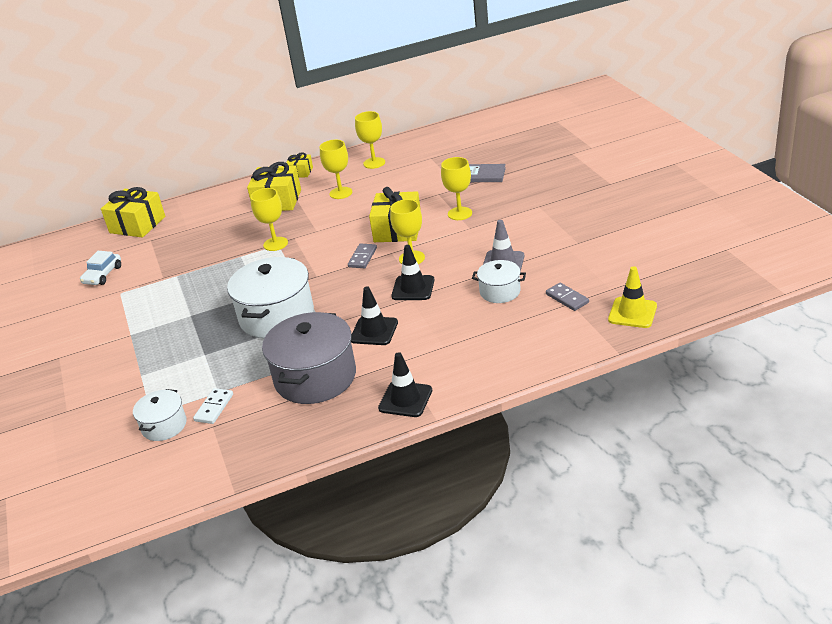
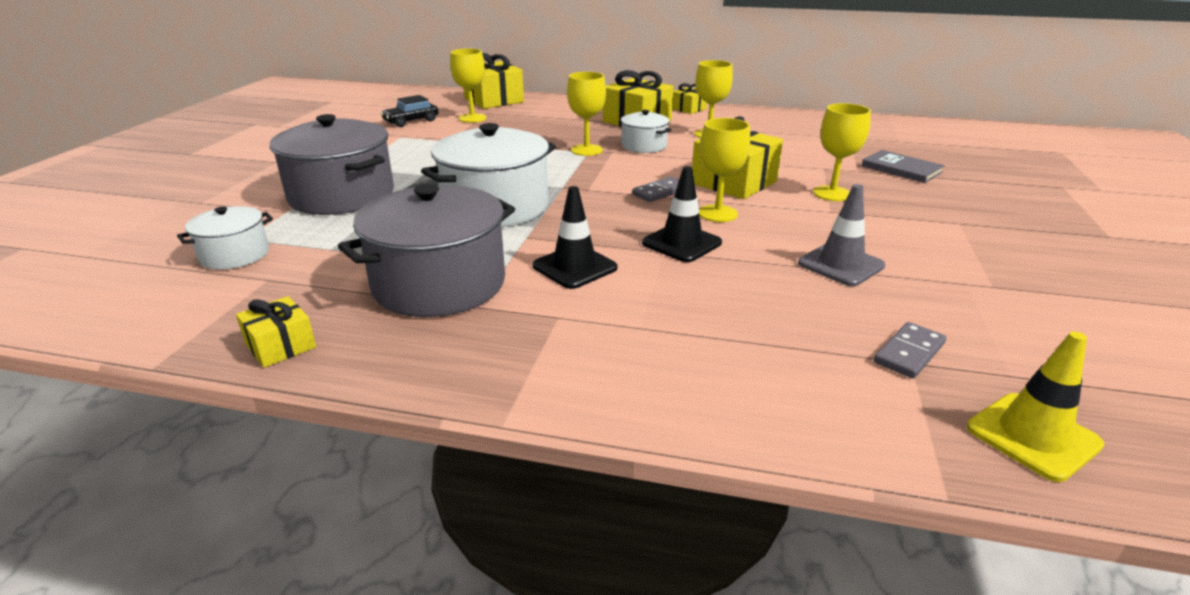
camera: 30 degrees right, 5 degrees down
white car [80,251,121,285] -> black car [381,95,438,127]
white domino [193,388,233,424] -> none
yellow goblet [355,111,385,169] -> yellow goblet moved to [450,49,487,123]
black traffic cone [378,352,432,417] -> none
white pot [472,260,526,303] -> white pot moved to [620,110,671,153]
grey domino [546,283,589,311] -> grey domino turned 45 degrees clockwise [874,322,946,379]
none -> yellow gift [236,296,316,368]
none -> grey pot [270,114,394,215]

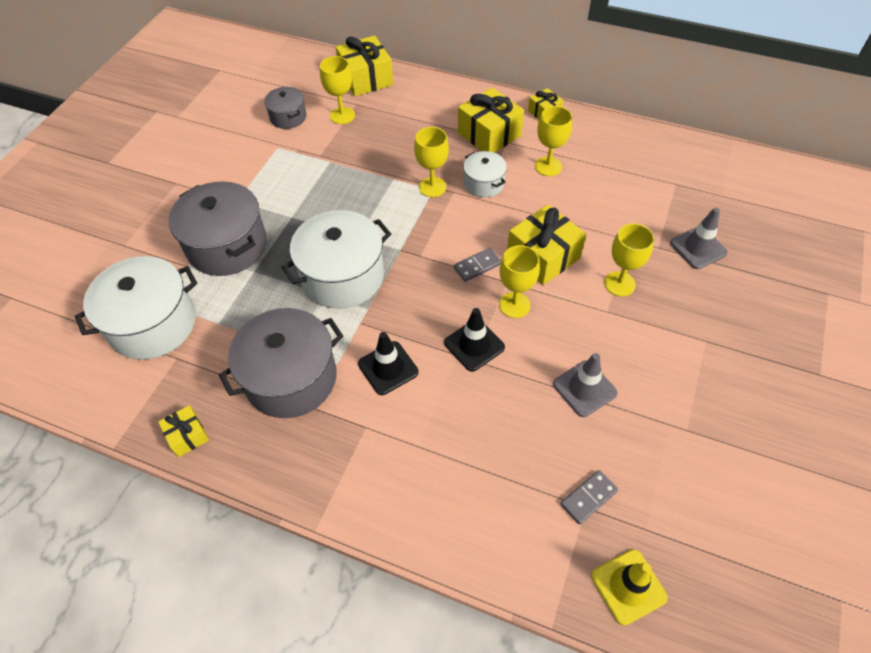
camera: 10 degrees right, 25 degrees up
white pot [177,206,273,270] -> white pot [75,256,197,360], size x1.88
black car [381,95,438,127] -> grey pot [264,87,306,129]
grey book [861,150,945,183] -> grey traffic cone [670,208,728,269]

